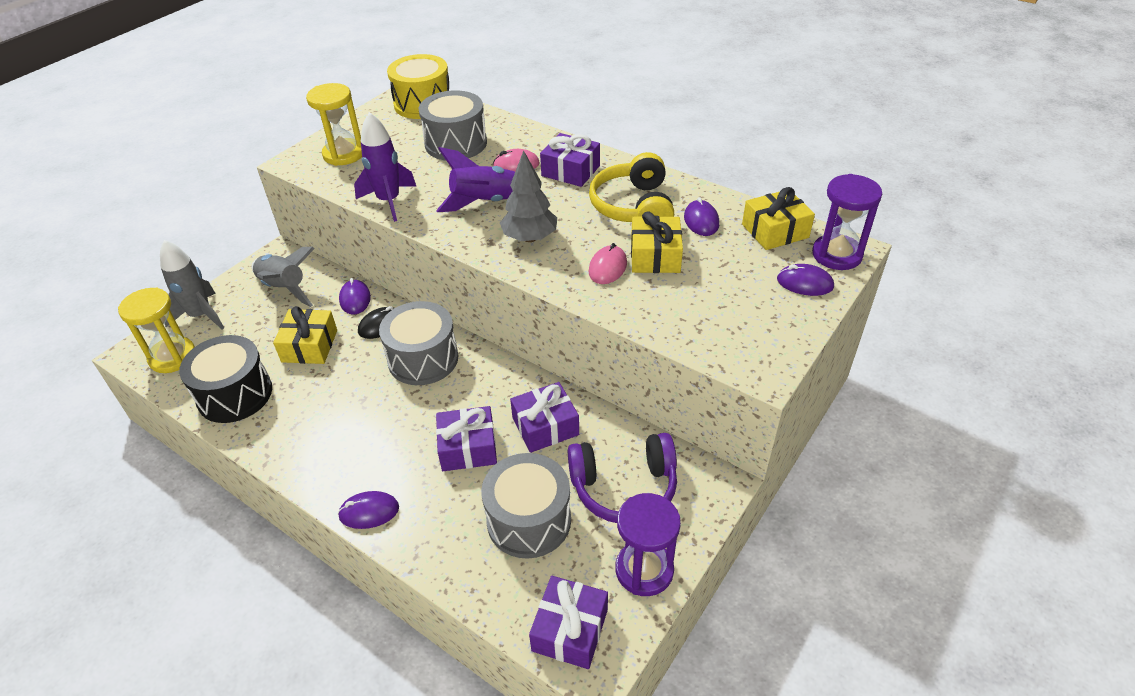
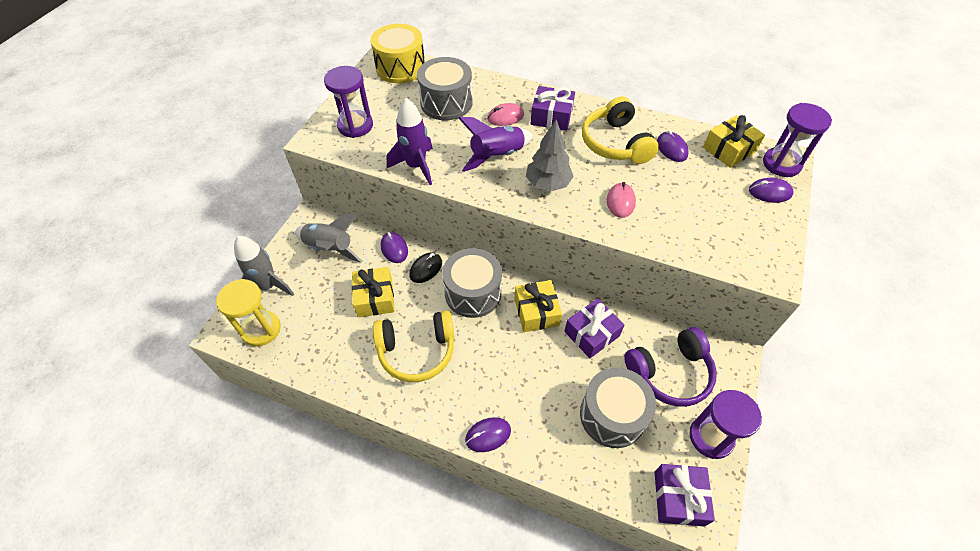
camera: 15 degrees left, 10 degrees up
black drum [179,335,272,423] -> none
yellow hourglass [306,83,362,166] -> purple hourglass [324,66,373,138]
purple gift [436,406,497,471] -> none
yellow gift [631,211,683,273] -> yellow gift moved to [515,280,562,332]
none -> yellow headphones [373,310,455,382]

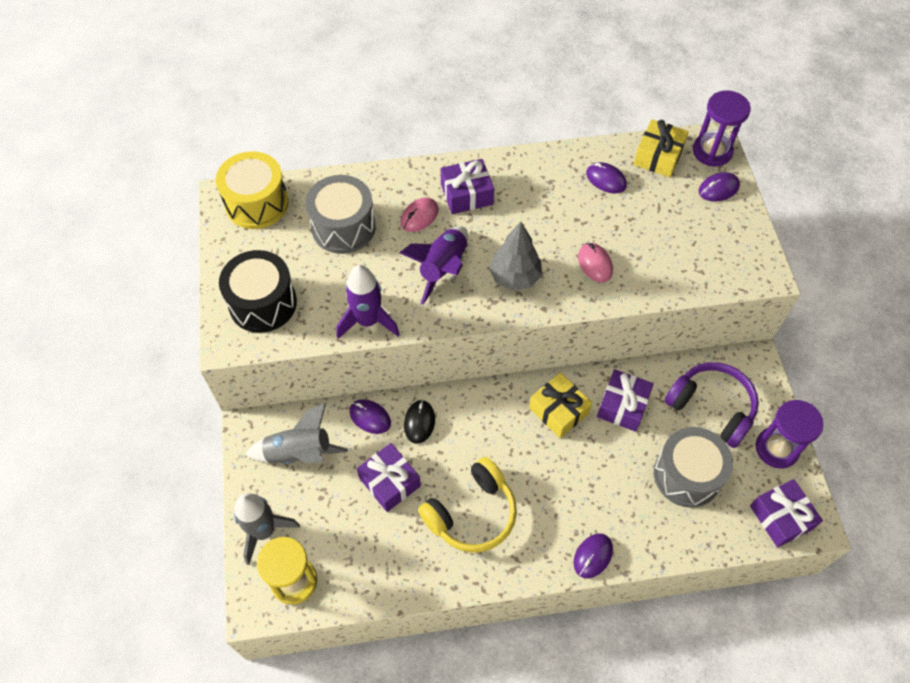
camera: 30 degrees left, 5 degrees up
purple hourglass [324,66,373,138] -> black drum [219,250,297,333]
yellow gift [352,267,395,317] -> purple gift [357,443,421,512]
grey drum [442,248,502,318] -> none
yellow headphones [582,96,659,164] -> none
purple headphones [624,327,717,407] -> purple headphones turned 90 degrees counterclockwise [665,362,759,448]

